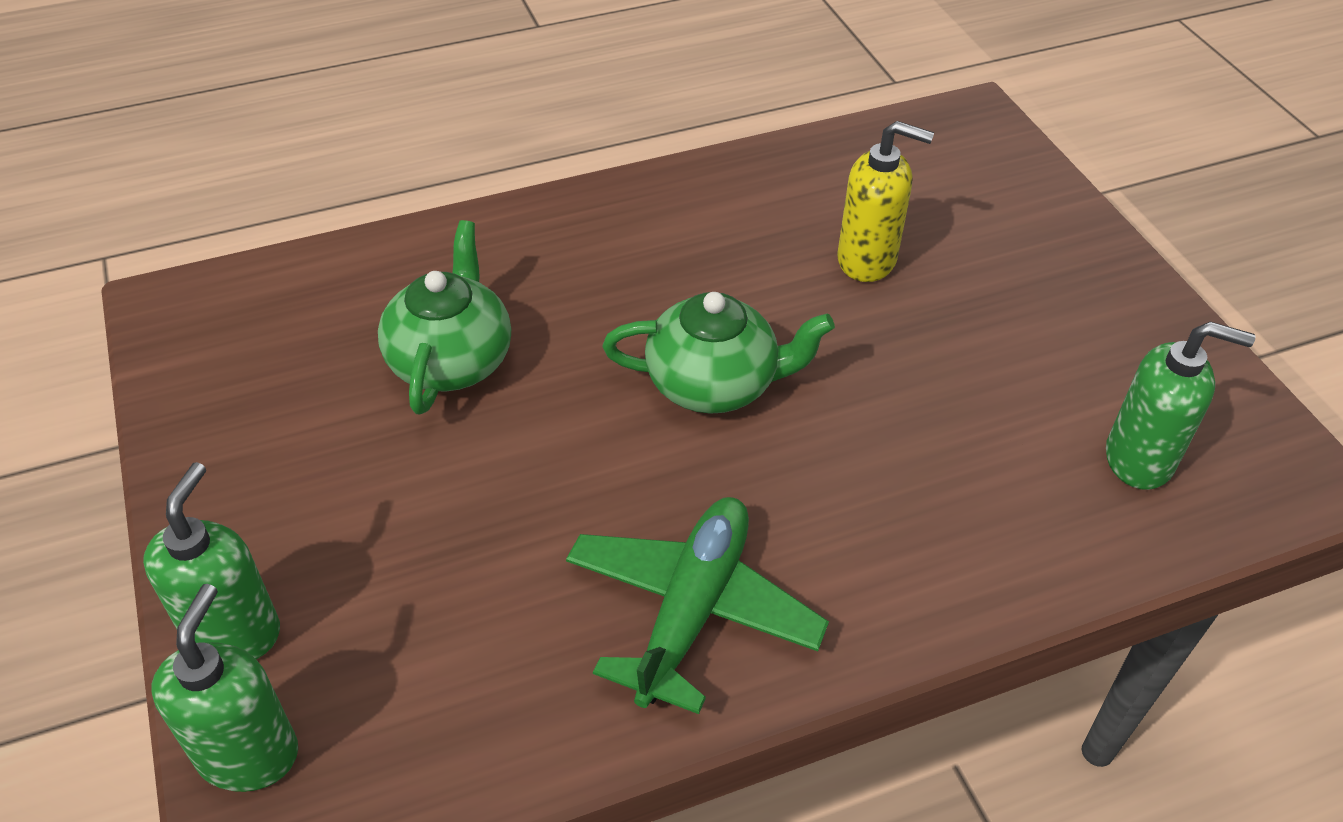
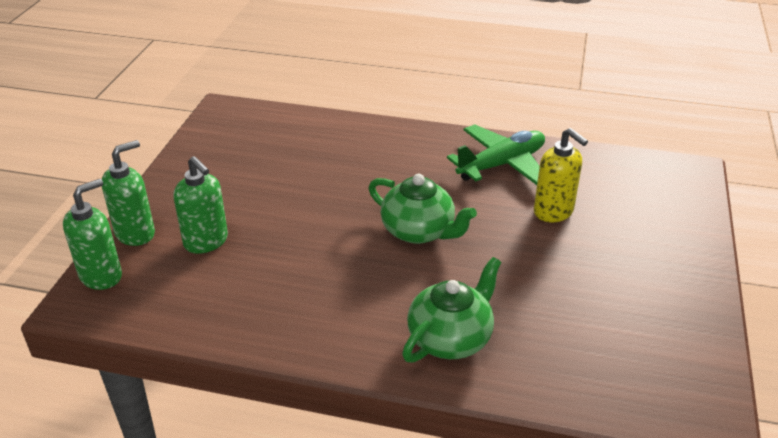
camera: 35 degrees right, 10 degrees down
green teapot [378,220,511,414] -> green teapot moved to [402,257,501,362]
green plane [566,497,829,714] -> green plane moved to [447,124,545,185]
green soap dispenser [1106,322,1255,490] -> green soap dispenser moved to [173,156,228,254]

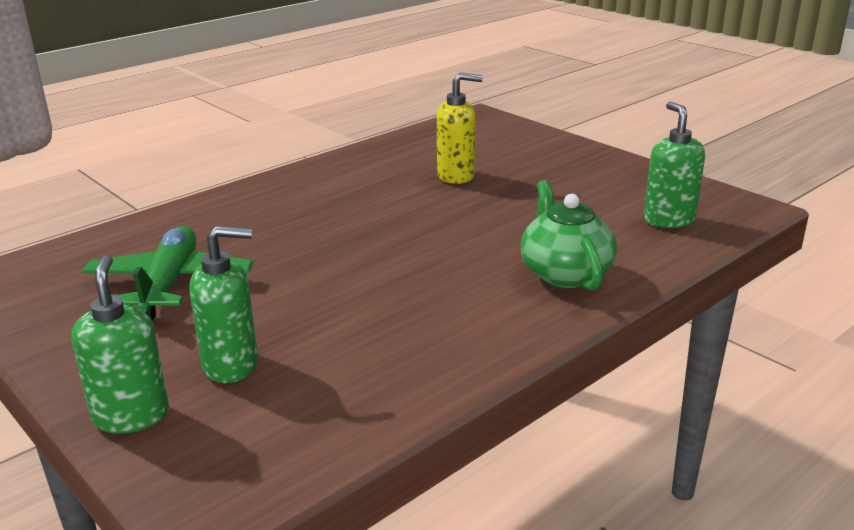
camera: 55 degrees left, 10 degrees down
green soap dispenser [63,179,122,290] -> green soap dispenser moved to [644,102,705,228]
green teapot [368,174,477,244] -> none
green plane [447,124,545,185] -> green plane moved to [82,226,253,320]

